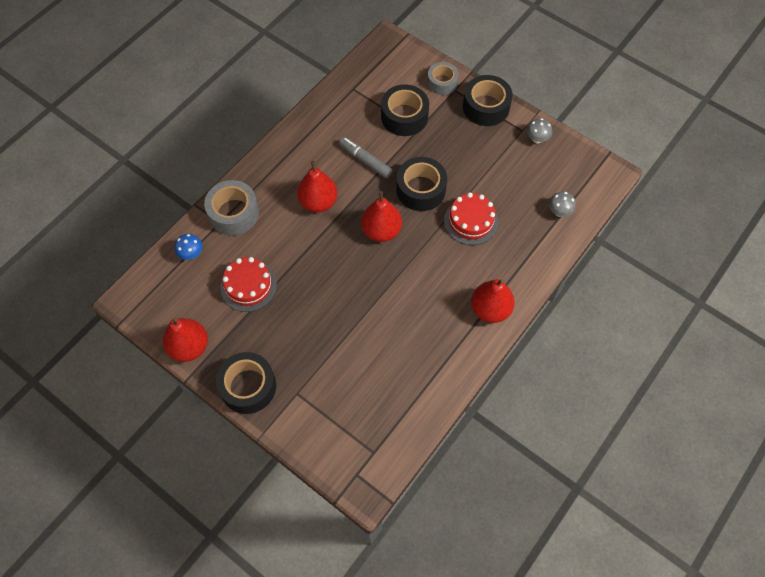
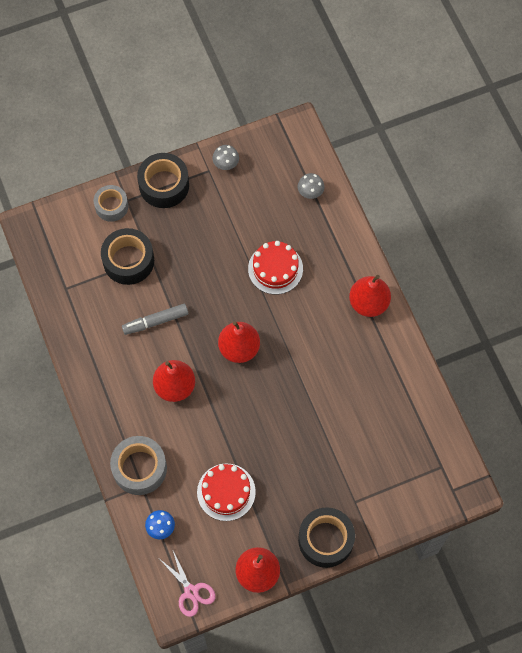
camera: 60 degrees left, 5 degrees up
black tape [396,157,447,211] -> none
none -> pink scissors [161,551,216,617]

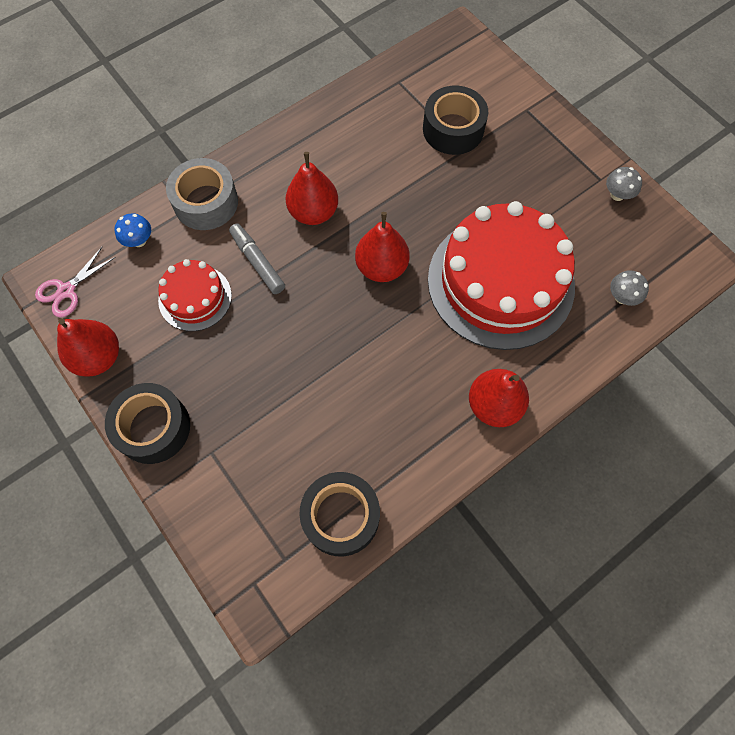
camera: 75 degrees right, 0 degrees up
grey tape [94,185,128,222] -> none
grey marker [122,304,188,335] -> grey marker moved to [229,223,285,294]
black tape [137,153,189,208] -> black tape moved to [299,472,380,556]
red cake [248,241,303,294] -> red cake [428,201,575,350], size x2.03

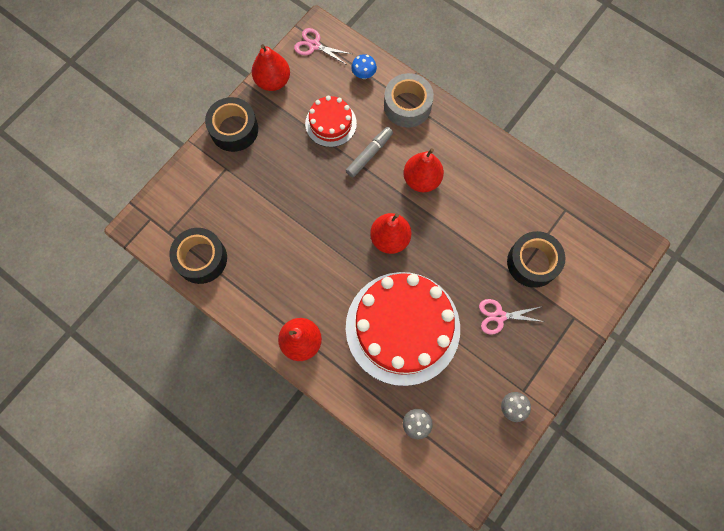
camera: 75 degrees right, 5 degrees up
none -> pink scissors [479,299,544,334]

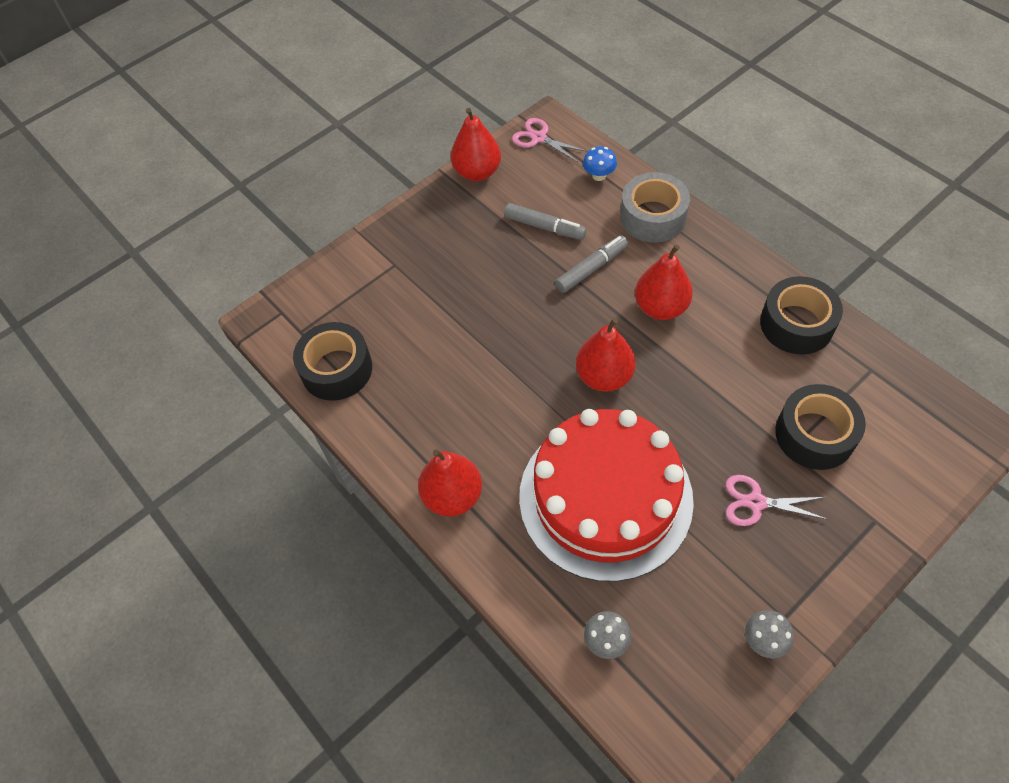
camera: 15 degrees right, 15 degrees down
black tape [205,97,258,152] -> black tape moved to [760,276,843,355]
red cake [305,96,357,147] -> grey marker [504,203,587,240]

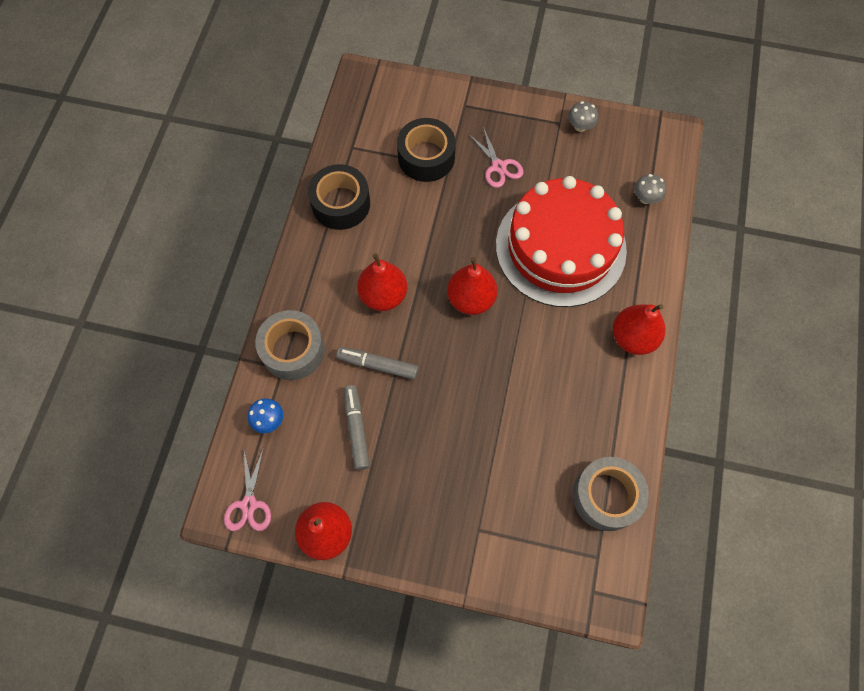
camera: 130 degrees left, 10 degrees up
black tape [293,322,372,401] -> grey tape [573,457,649,531]

